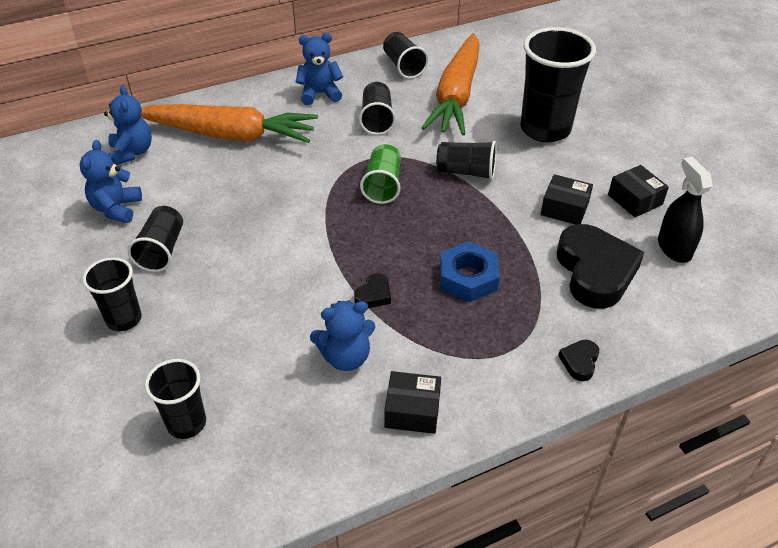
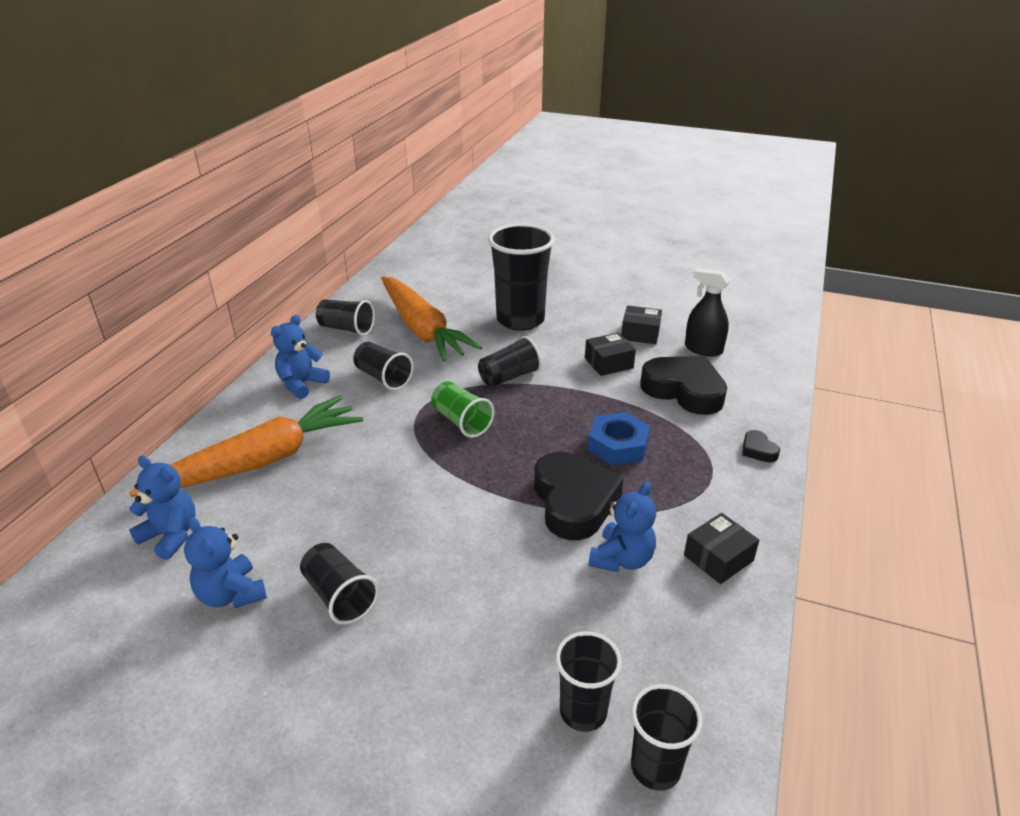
camera: 45 degrees left, 10 degrees down
black cup [82,257,142,331] -> black cup moved to [631,684,703,791]
black heart [354,273,391,308] -> black heart [534,452,624,540], size x2.33

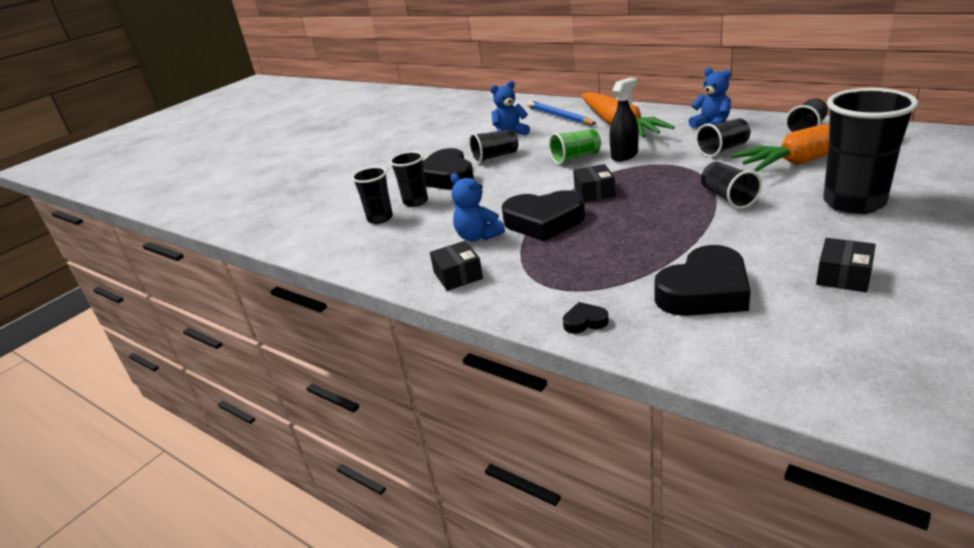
camera: 110 degrees right, 5 degrees down
blue teddy bear [129,456,196,560] -> blue pencil [527,100,597,125]
green cup [431,381,495,438] -> green cup moved to [549,129,601,165]
black box [585,332,636,376] -> black box moved to [573,164,615,202]
blue nut [588,412,650,466] -> none
black cup [631,684,703,791] -> black cup moved to [390,151,428,207]
black spray bottle [685,268,730,357] -> black spray bottle moved to [610,78,639,161]
none -> black heart [423,148,474,190]

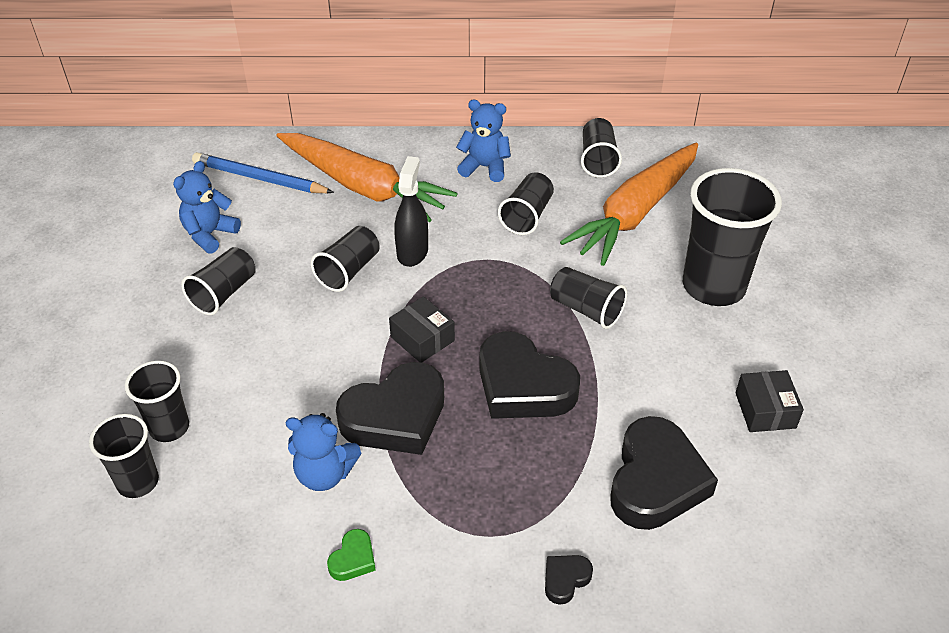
camera: 40 degrees left, 15 degrees up
black heart [423,148,474,190] -> black heart moved to [479,331,580,419]
black box [430,241,483,291] -> green heart [327,529,376,581]
green cup [549,129,601,165] -> black cup [311,226,380,292]

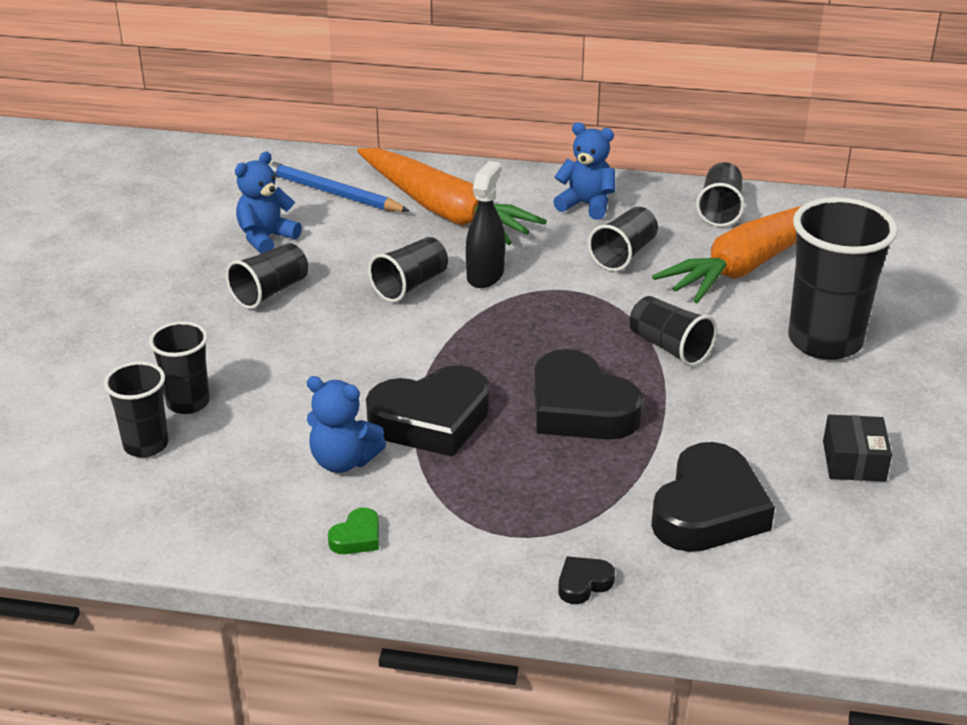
camera: 10 degrees right, 10 degrees down
black box [389,296,455,362] -> none

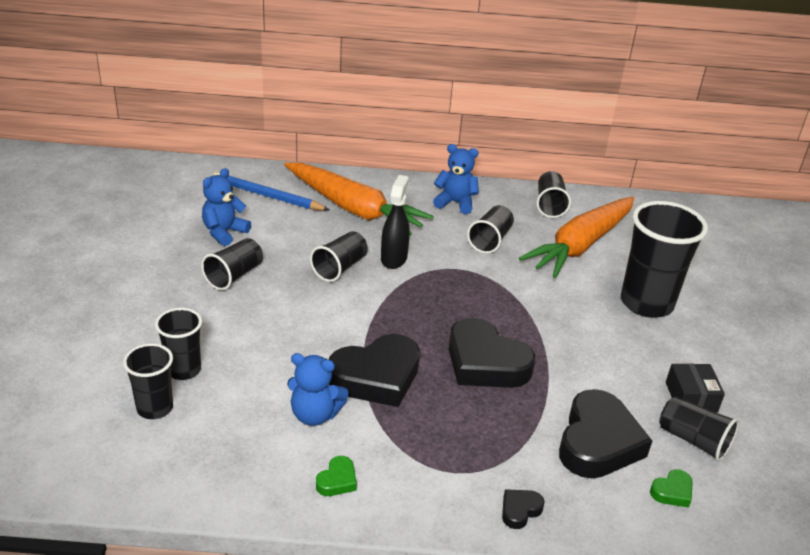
camera: 10 degrees left, 0 degrees up
black cup [630,296,717,366] -> black cup moved to [659,396,739,461]
none -> green heart [650,469,693,508]

